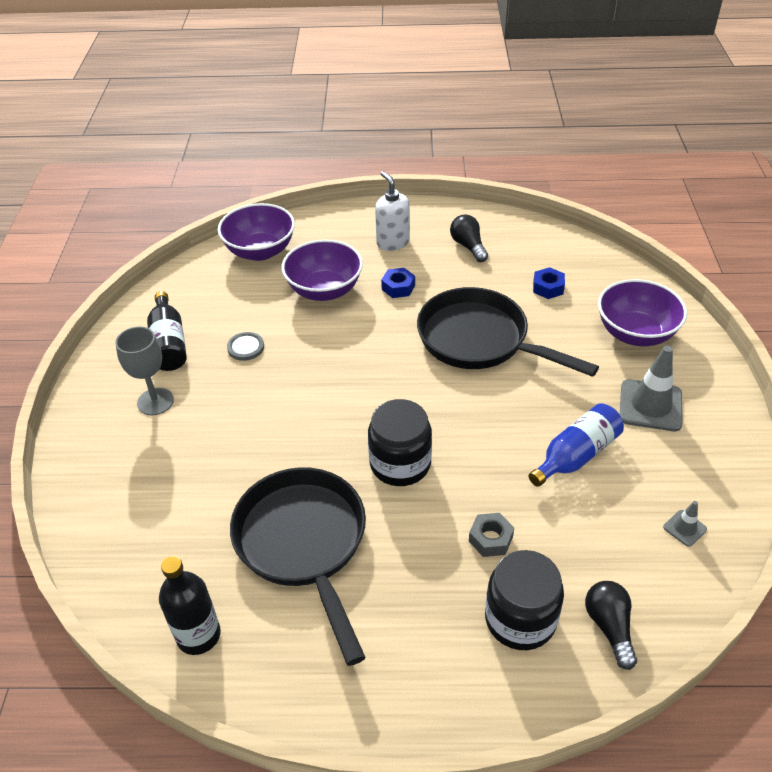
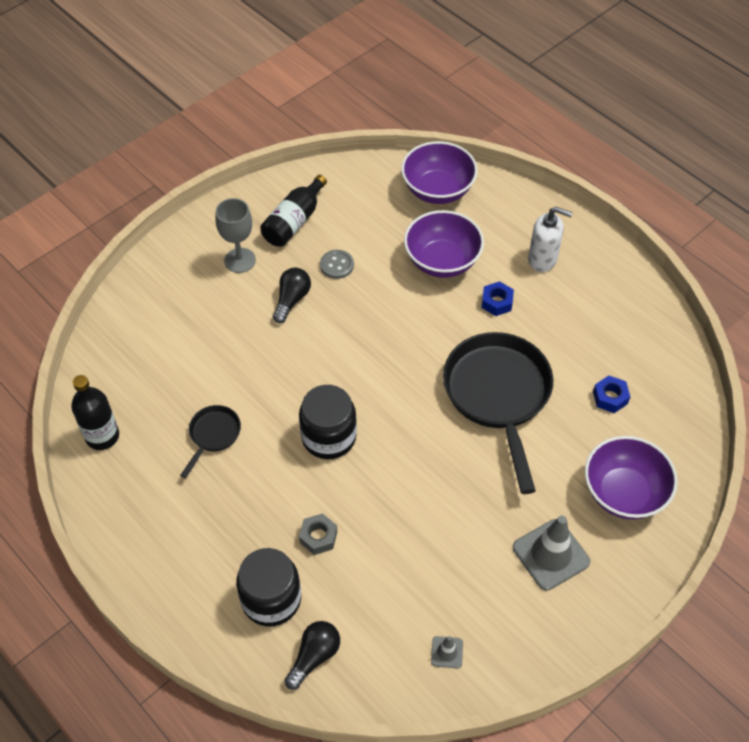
camera: 45 degrees right, 10 degrees up
black pan [230,467,366,666] -> black pan [180,405,241,478], size x0.46
white soap dispenser [375,171,410,251] -> white soap dispenser turned 90 degrees clockwise [528,207,573,272]
black light bulb [450,214,488,262] -> black light bulb moved to [273,268,311,323]
blue bottle [529,403,624,487] -> none

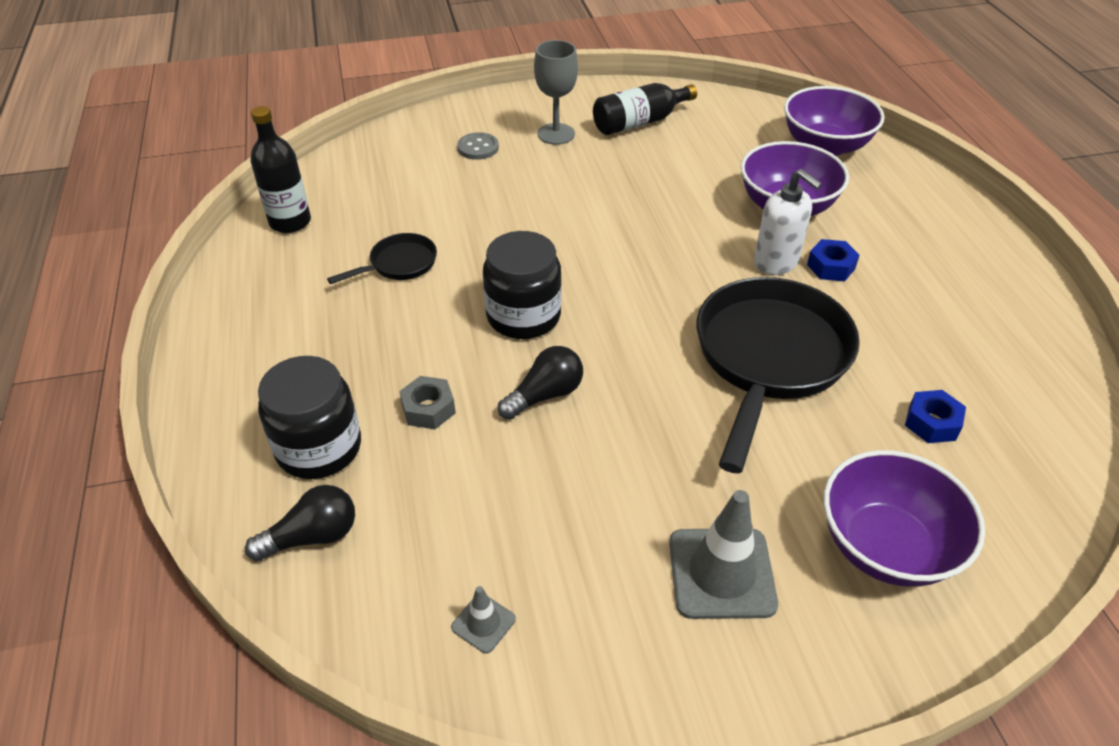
camera: 30 degrees right, 10 degrees down
black light bulb [273,268,311,323] -> black light bulb moved to [498,346,583,420]
grey button [320,250,354,279] -> grey button moved to [457,132,499,160]
white soap dispenser [528,207,573,272] -> white soap dispenser moved to [754,169,822,275]

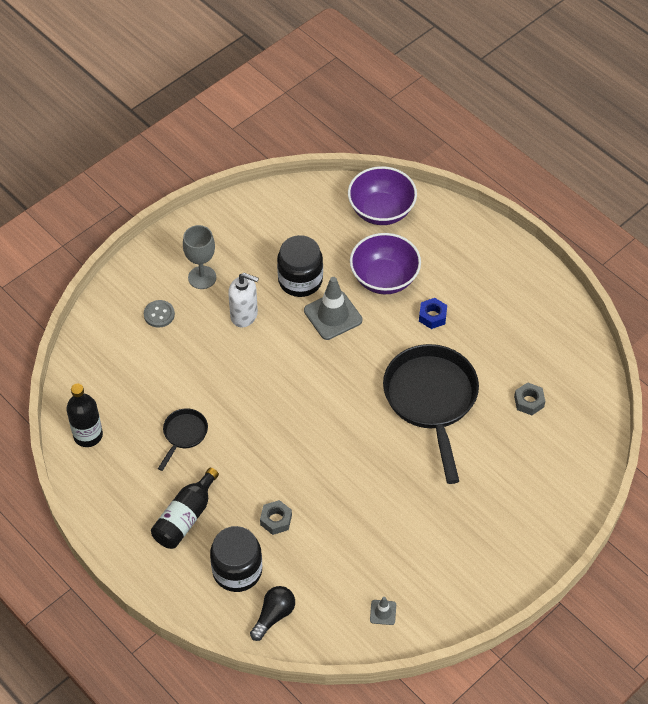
camera: 30 degrees left, 10 degrees up
black jar [483,231,562,339] -> black jar moved to [277,235,323,297]
black light bulb [498,346,583,420] -> none
black bottle [593,83,697,135] -> black bottle moved to [151,468,219,549]
grey traffic cone [669,490,778,619] -> grey traffic cone moved to [304,277,362,340]
white soap dispenser [754,169,822,275] -> white soap dispenser moved to [228,273,259,328]
purple bowl [823,450,985,587] -> none
blue nut [905,390,966,443] -> grey nut [514,382,545,415]

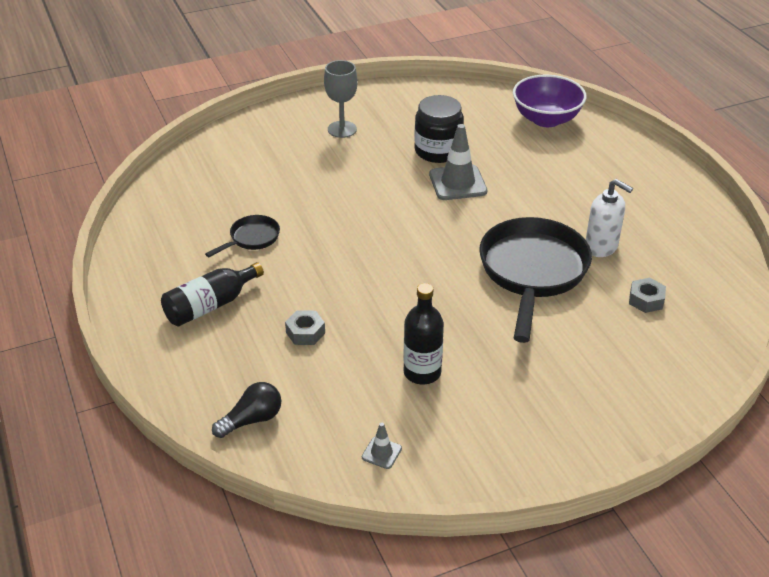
camera: 20 degrees right, 15 degrees down
black bottle [66,384,103,447] -> black bottle moved to [403,283,444,385]
grey button [144,300,175,328] -> none
black jar [210,526,262,592] -> none
white soap dispenser [228,273,259,328] -> white soap dispenser moved to [586,179,633,257]
purple bowl [350,233,421,294] -> none
blue nut [419,298,447,329] -> none

